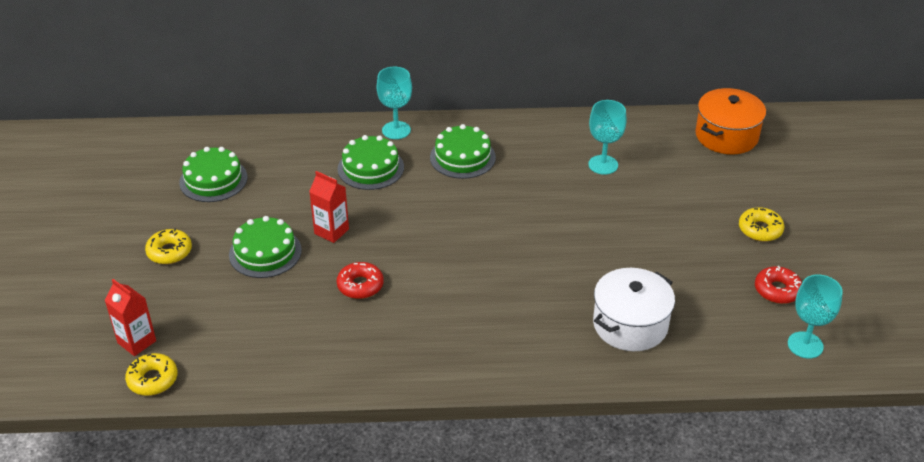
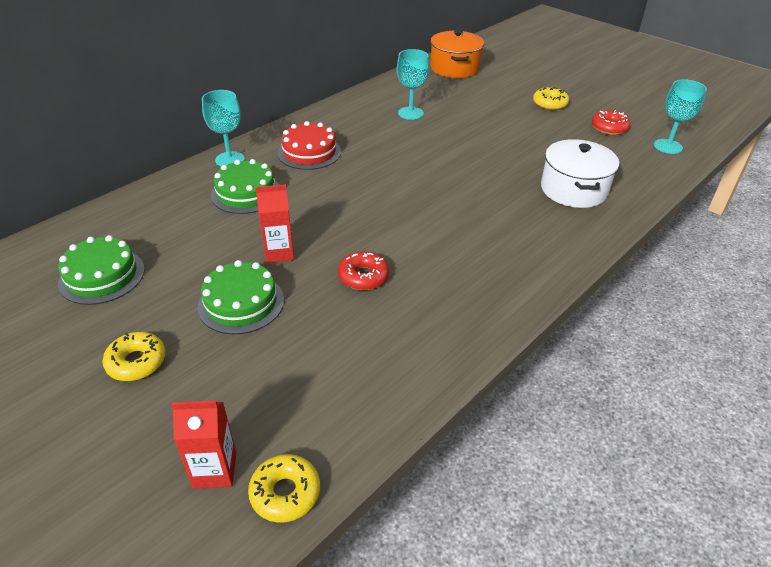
camera: 45 degrees left, 0 degrees up
green cake [430,124,496,179] -> red cake [278,121,341,170]

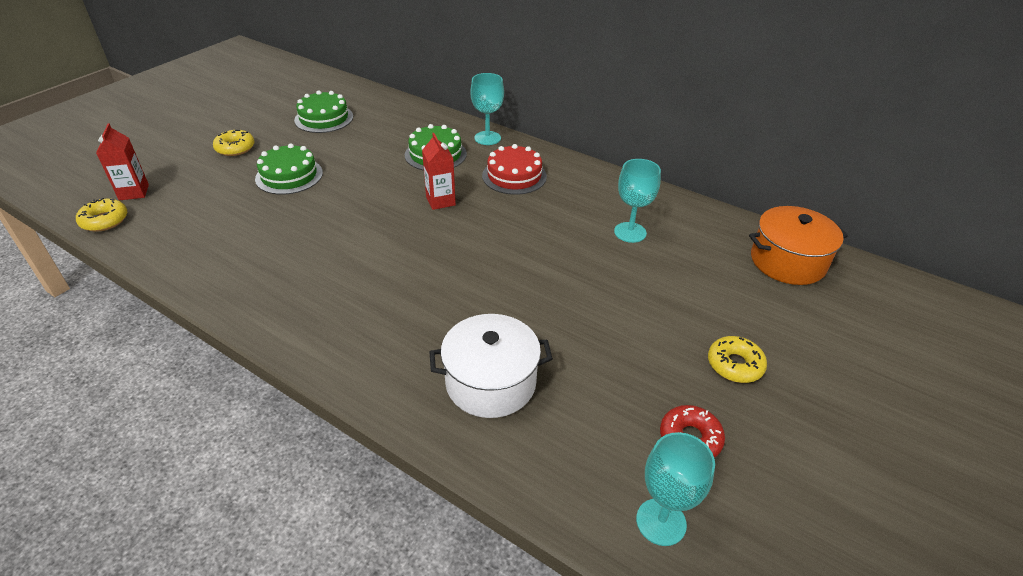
camera: 80 degrees right, 0 degrees up
red carton [256,184,294,263] -> red carton moved to [422,133,456,210]
red donut [338,251,389,290] -> none

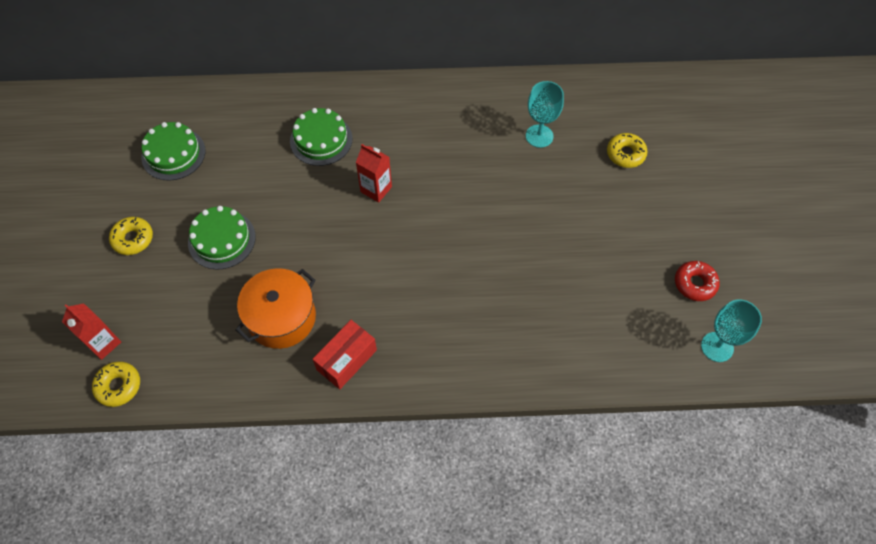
camera: 35 degrees left, 20 degrees up
white pot [429,314,553,418] -> none
turquoise goblet [470,73,504,145] -> none
red cake [482,144,547,195] -> none
yellow donut [708,336,767,383] -> yellow donut moved to [607,133,648,168]
orange pot [749,206,848,285] -> orange pot moved to [236,268,316,349]
none -> red box [313,320,377,389]

